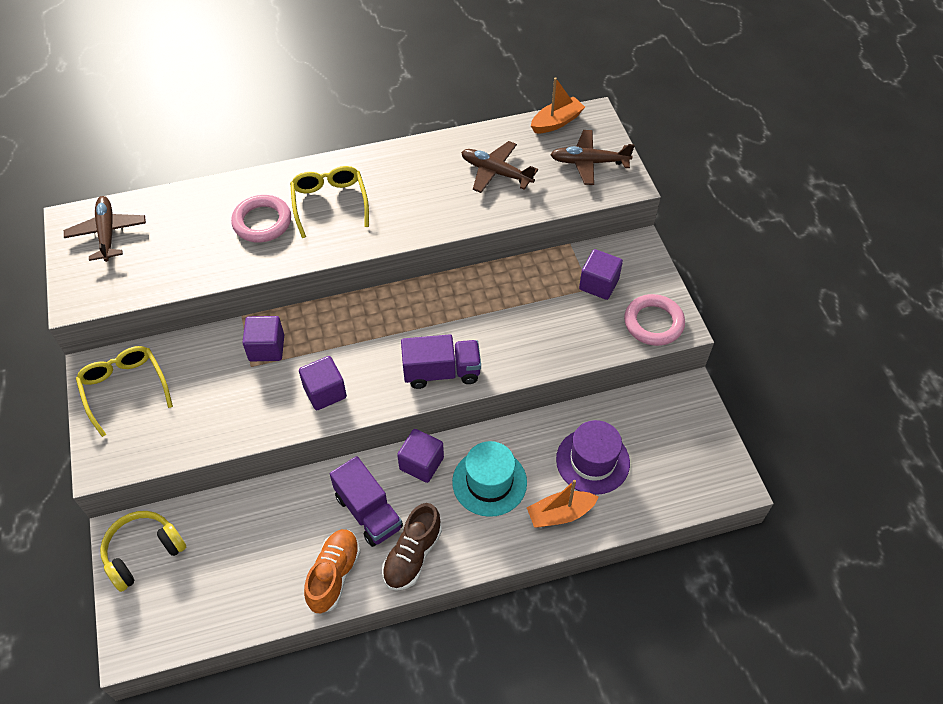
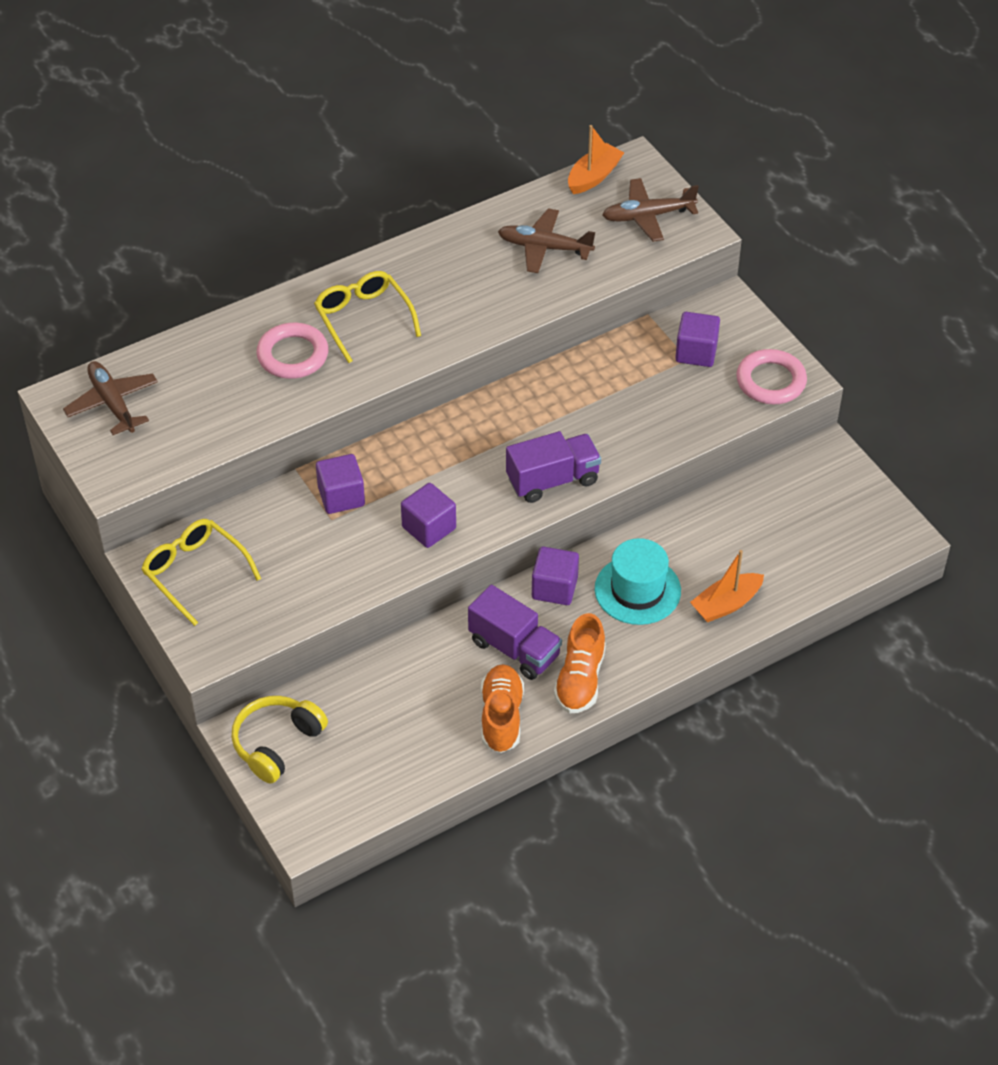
camera: 15 degrees left, 5 degrees down
brown shoe [382,503,442,590] -> orange shoe [554,613,606,714]
purple hat [556,420,630,495] -> none

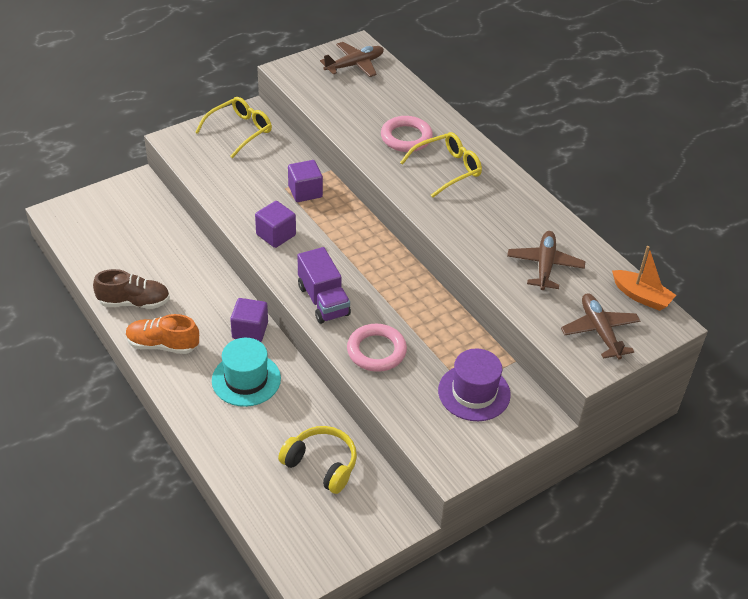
camera: 85 degrees right, 5 degrees down
yellow headphones [232,696,328,783] -> yellow headphones moved to [278,426,357,494]
purple truck [468,585,562,680] -> none
orange shoe [481,664,524,753] -> brown shoe [93,269,170,309]
purple cube [675,312,720,367] -> purple hat [438,349,511,421]
orange boat [690,550,764,622] -> none
pink ring [736,349,807,404] -> pink ring moved to [347,324,407,372]

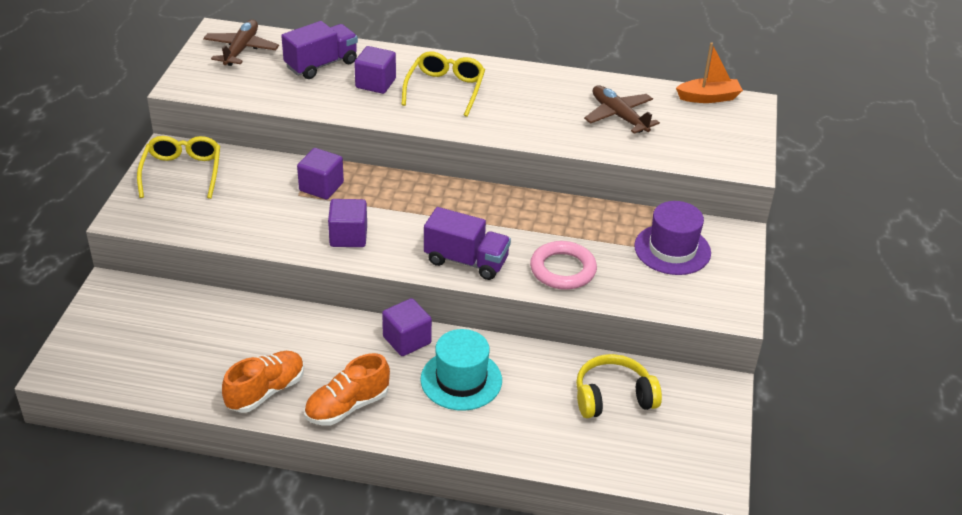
camera: 45 degrees left, 5 degrees down
brown shoe [93,269,170,309] -> orange shoe [222,351,304,413]
pink ring [381,116,433,152] -> purple cube [354,46,396,94]
brown plane [561,294,640,360] -> none
none -> purple truck [281,21,358,79]

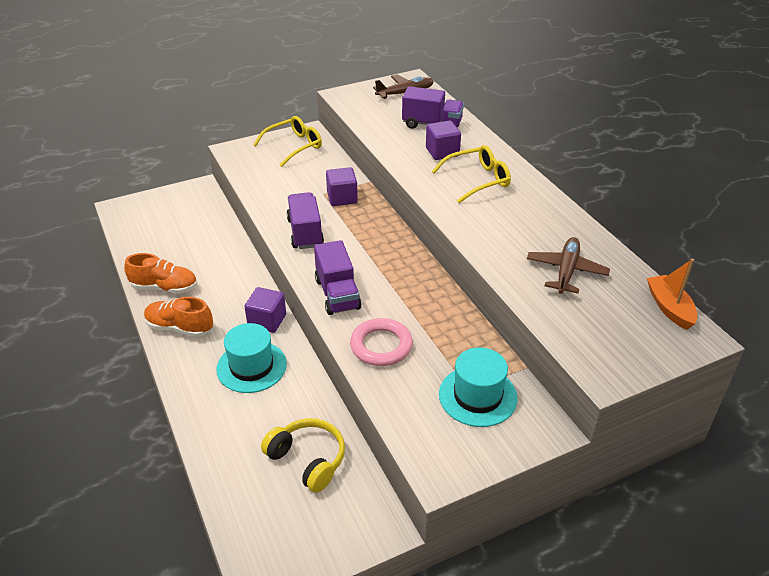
camera: 55 degrees right, 0 degrees up
purple cube [328,199,367,247] -> purple truck [287,192,324,249]
purple hat [634,201,711,275] -> turquoise hat [439,348,518,427]
orange boat [676,42,743,103] -> orange boat turned 150 degrees counterclockwise [647,259,698,330]

